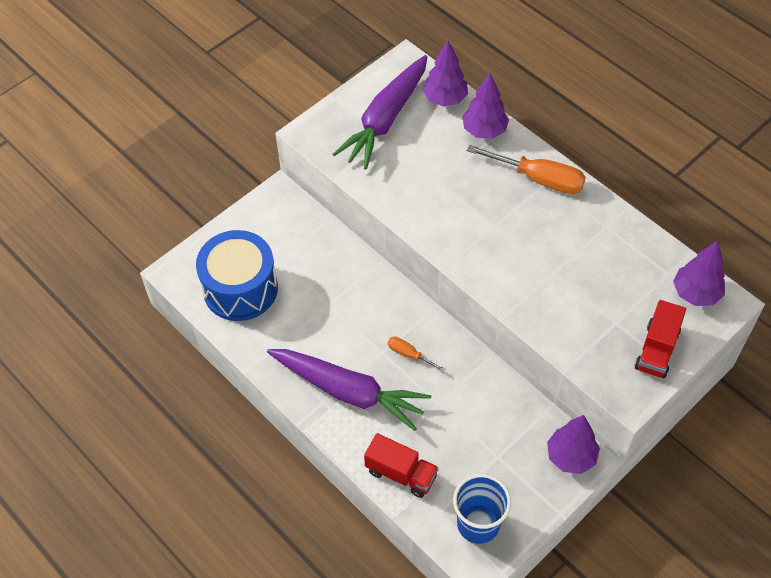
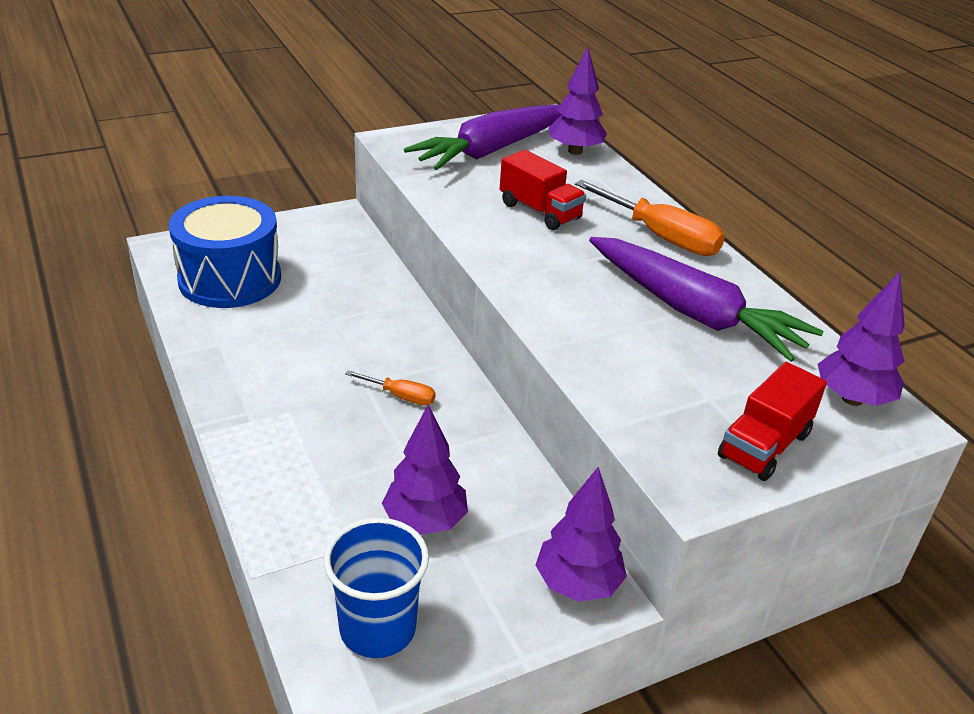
camera: 15 degrees right, 20 degrees down
purple carrot [267,349,431,431] -> purple carrot moved to [589,237,824,362]
red truck [364,433,439,498] -> red truck moved to [500,150,586,230]
orange screwdriver [388,336,445,372] -> orange screwdriver turned 150 degrees clockwise [345,370,436,405]
purple tree [462,73,509,139] -> purple tree moved to [382,404,468,535]

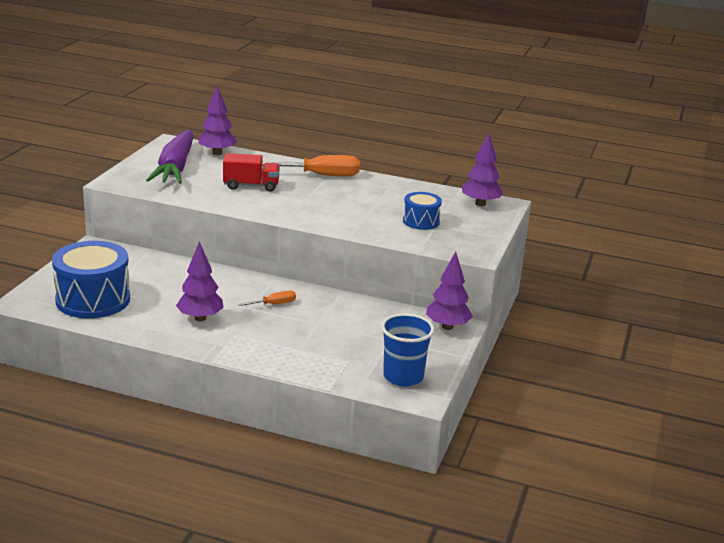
camera: 45 degrees left, 10 degrees down
purple tree [382,404,468,535] -> purple tree moved to [176,241,224,321]
purple carrot [589,237,824,362] -> none
red truck [718,362,827,481] -> none
none -> blue drum [403,192,442,230]

